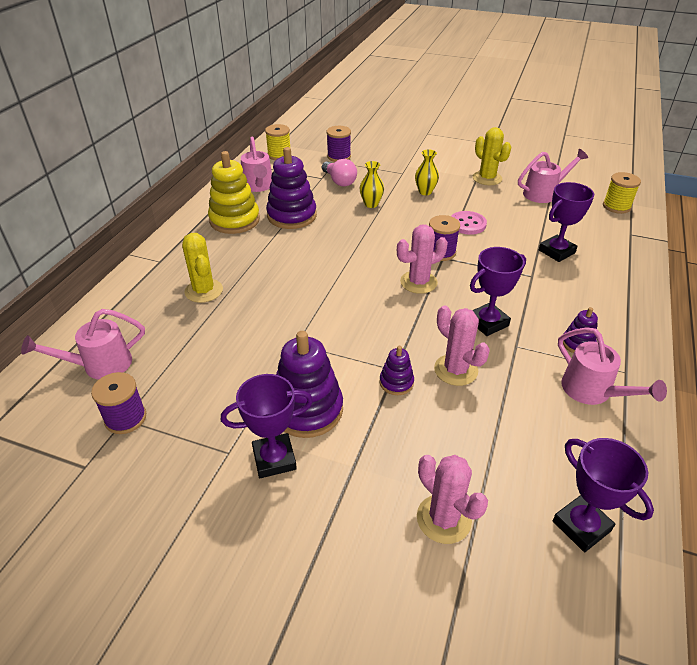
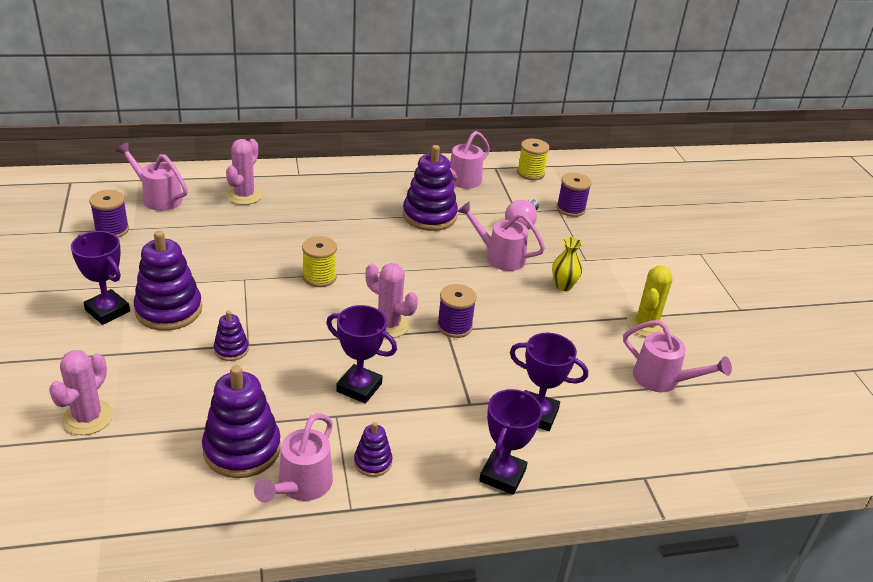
camera: 55 degrees right, 5 degrees down
yellow cactus [182,233,223,303] -> none
yellow stacking toy [208,151,260,234] -> none
yellow vase [360,161,384,208] -> pink watering can [457,202,545,271]
pink cactus [434,305,490,386] -> pink cactus moved to [226,139,263,205]
pink button [452,211,487,235] -> none
purple trophy [553,438,654,552] -> purple trophy moved to [479,389,542,495]
yellow spool [603,172,641,214] -> yellow spool moved to [302,236,337,287]
none -> purple stacking toy [202,365,281,478]

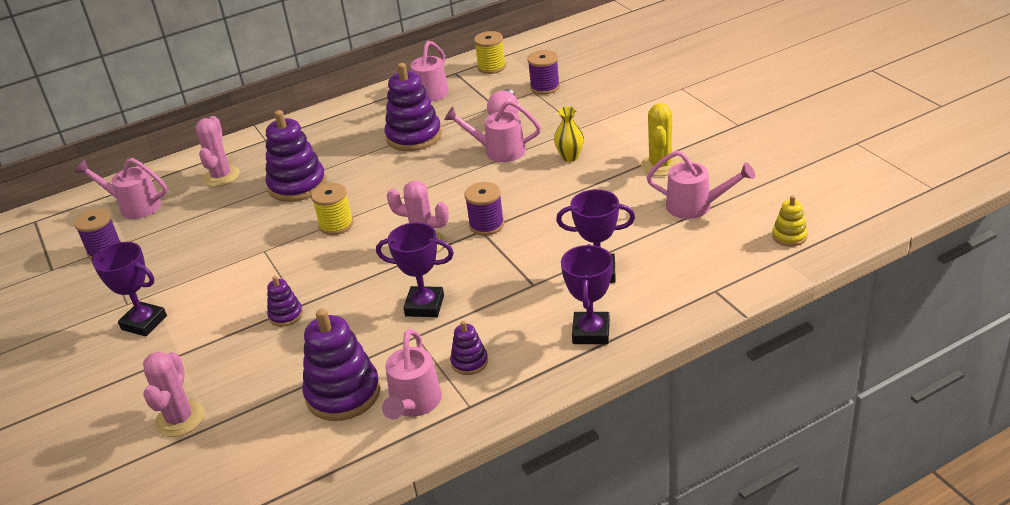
camera: 10 degrees left, 0 degrees up
purple stacking toy [134,231,202,331] -> purple stacking toy moved to [266,110,326,202]
none -> yellow stacking toy [772,195,808,247]

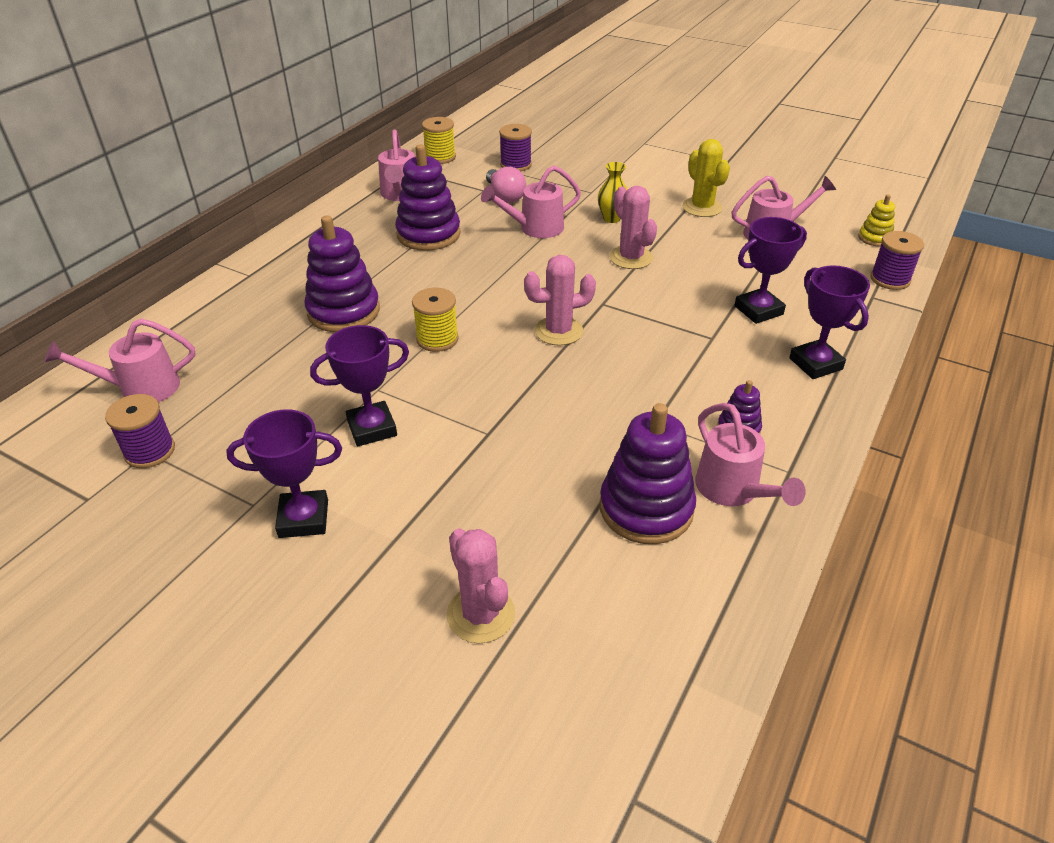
camera: 35 degrees left, 5 degrees up
pink cactus [195,116,240,187] -> pink cactus moved to [610,186,657,269]
purple stacking toy [267,276,303,327] -> none
purple trophy [376,222,454,317] -> purple trophy moved to [310,325,409,447]
purple spool [464,182,504,235] -> purple spool moved to [870,231,924,290]

